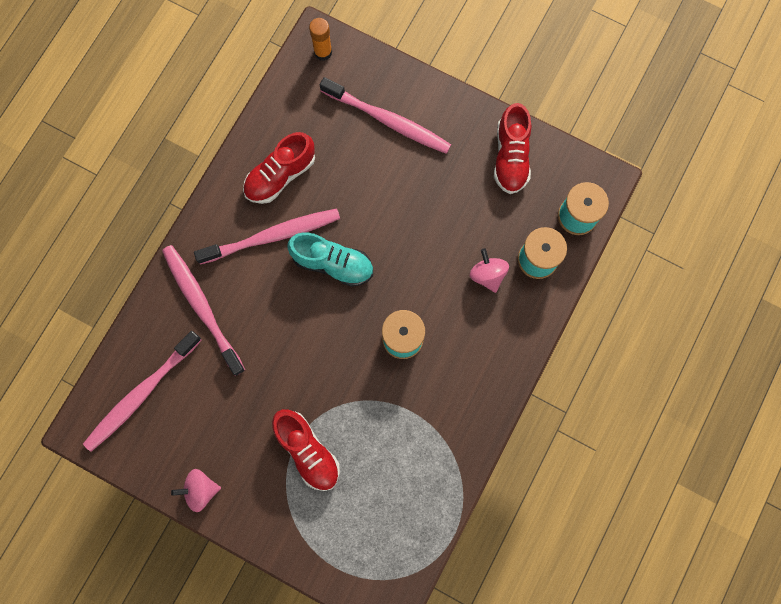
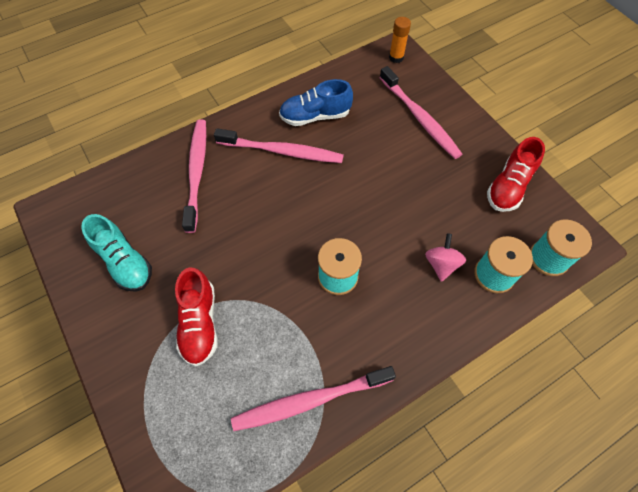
camera: 30 degrees right, 15 degrees down
pink toothbrush [83,331,202,452] -> pink toothbrush moved to [231,366,396,431]
pink spinning top [171,469,221,512] -> none
red shoe [243,132,315,204] -> blue shoe [279,79,353,126]
turquoise shoe [287,232,373,287] -> turquoise shoe moved to [81,214,152,292]

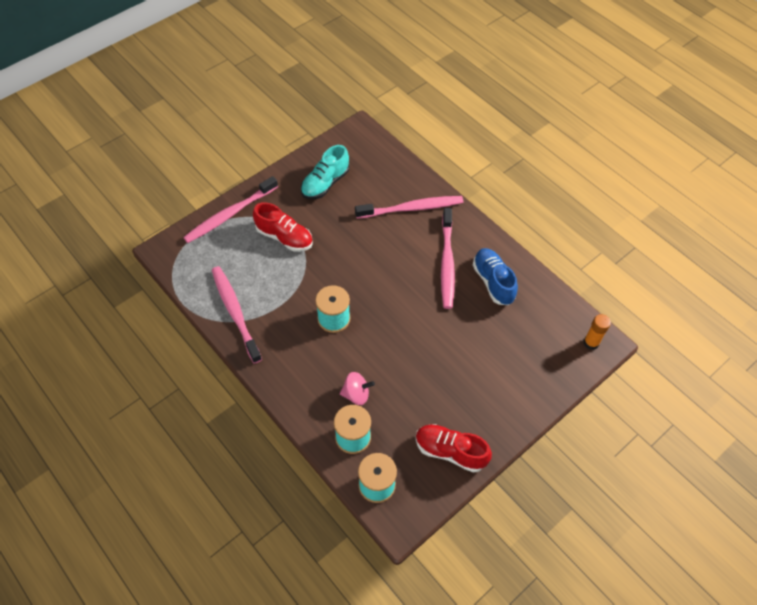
camera: 80 degrees right, 5 degrees down
red shoe [175,267,218,366] -> red shoe turned 135 degrees counterclockwise [253,202,313,252]
pink toothbrush [379,66,462,159] -> pink toothbrush moved to [183,176,278,243]

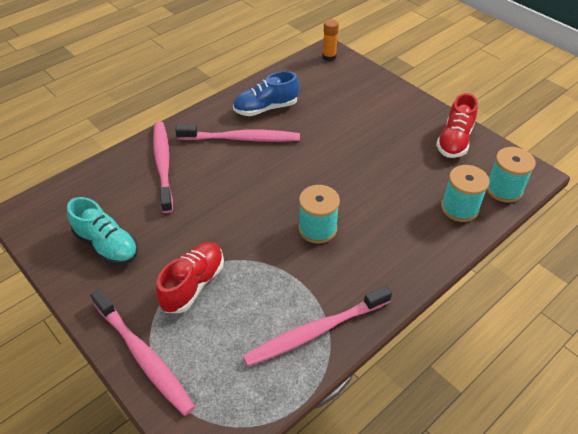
camera: 90 degrees left, 10 degrees down
pink spinning top [340,372,375,405] -> none

